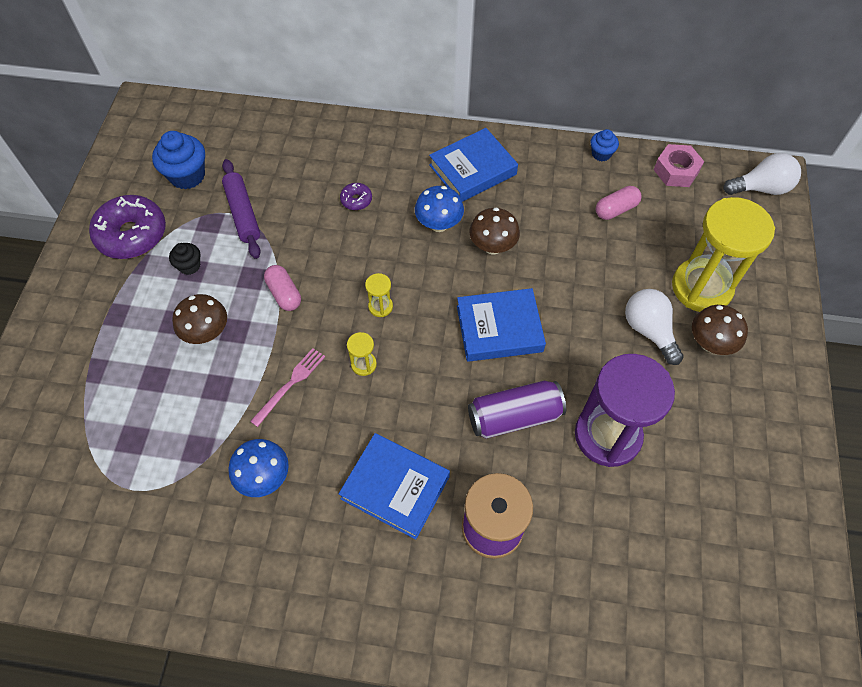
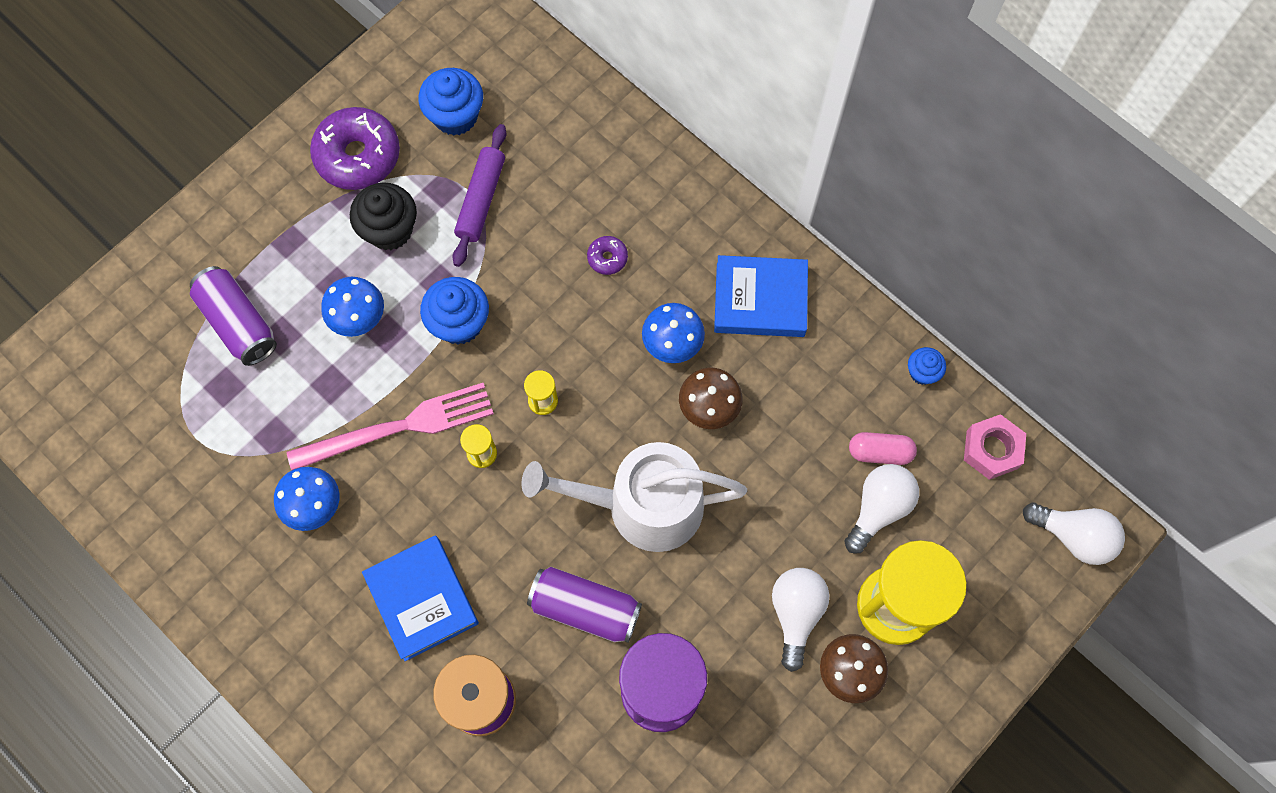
camera: 35 degrees right, 10 degrees up
black cupcake [169,243,200,275] -> black cupcake [350,183,417,250], size x1.79
brown mushroom [172,294,227,344] -> blue mushroom [321,277,384,337]
pink fork [250,348,325,427] -> pink fork [287,382,494,470], size x1.81
pink capsule [264,265,301,311] -> blue cupcake [420,277,489,345]
blue book [457,288,546,362] -> white watering can [521,442,747,552]
none -> purple can [190,266,277,366]
none -> white light bulb [844,464,919,554]

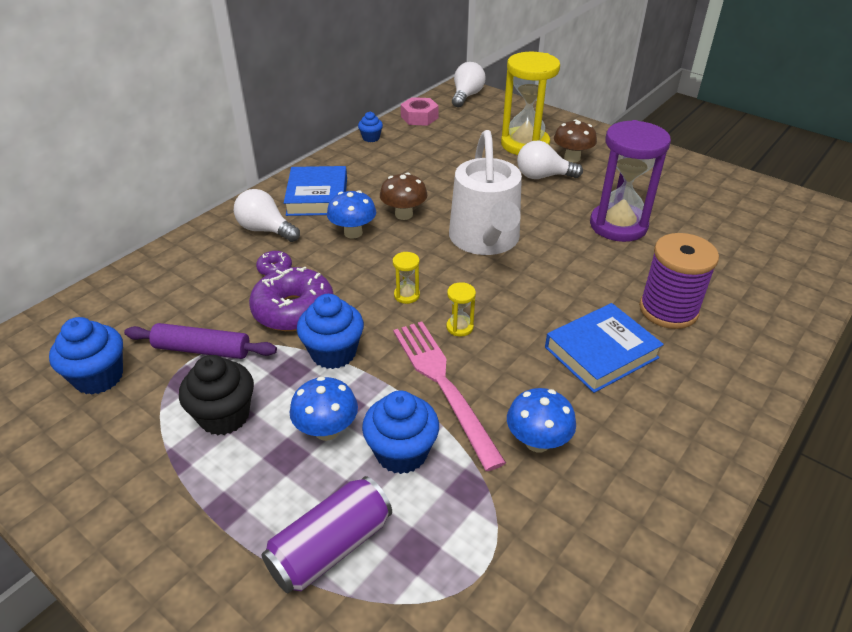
camera: 95 degrees left, 30 degrees down
purple donut [310,107,400,190] -> purple donut moved to [249,267,334,331]
purple can [527,567,642,643] -> none
white light bulb [844,464,919,554] -> white light bulb moved to [234,189,300,242]
pink capsule [849,432,917,465] -> none
none -> blue cupcake [362,391,439,474]

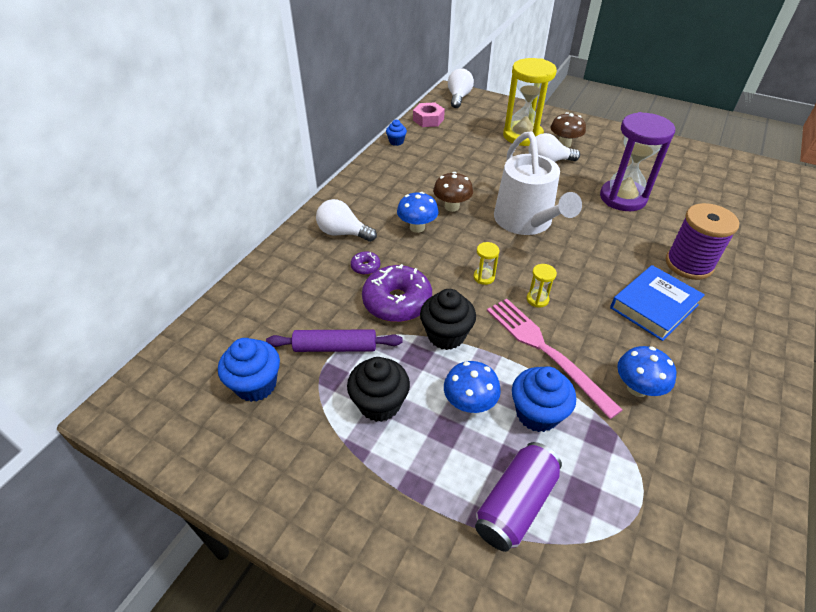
camera: 10 degrees left, 5 degrees up
blue book [284,166,347,216] -> none
blue cupcake [297,294,364,369] -> black cupcake [420,289,476,350]

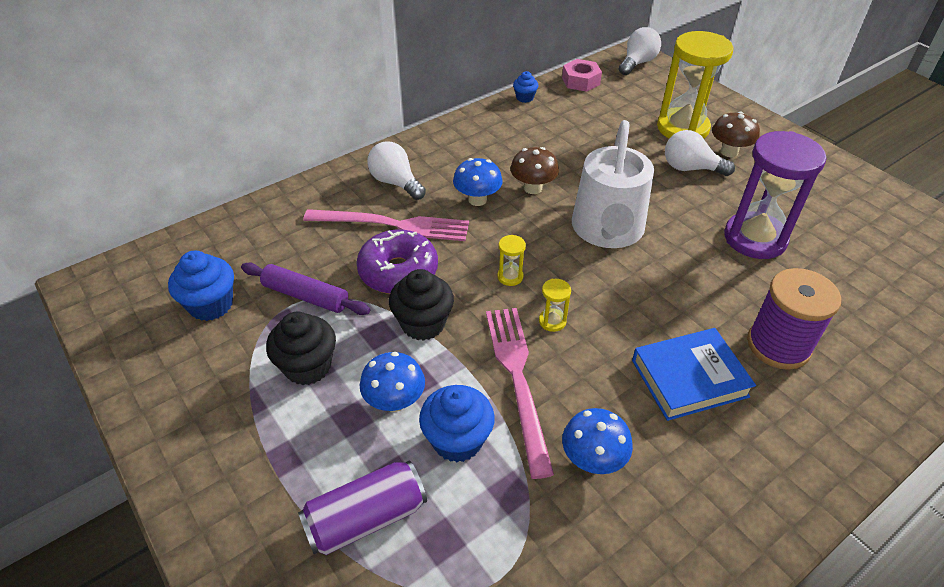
camera: 25 degrees right, 0 degrees up
purple donut [351,251,380,275] -> pink fork [303,209,469,241]

